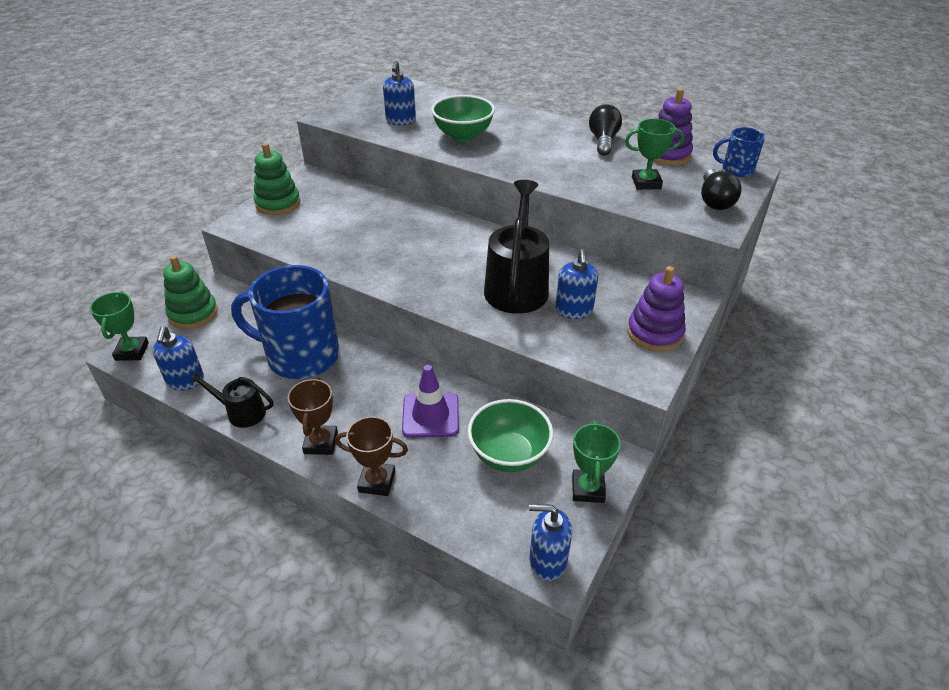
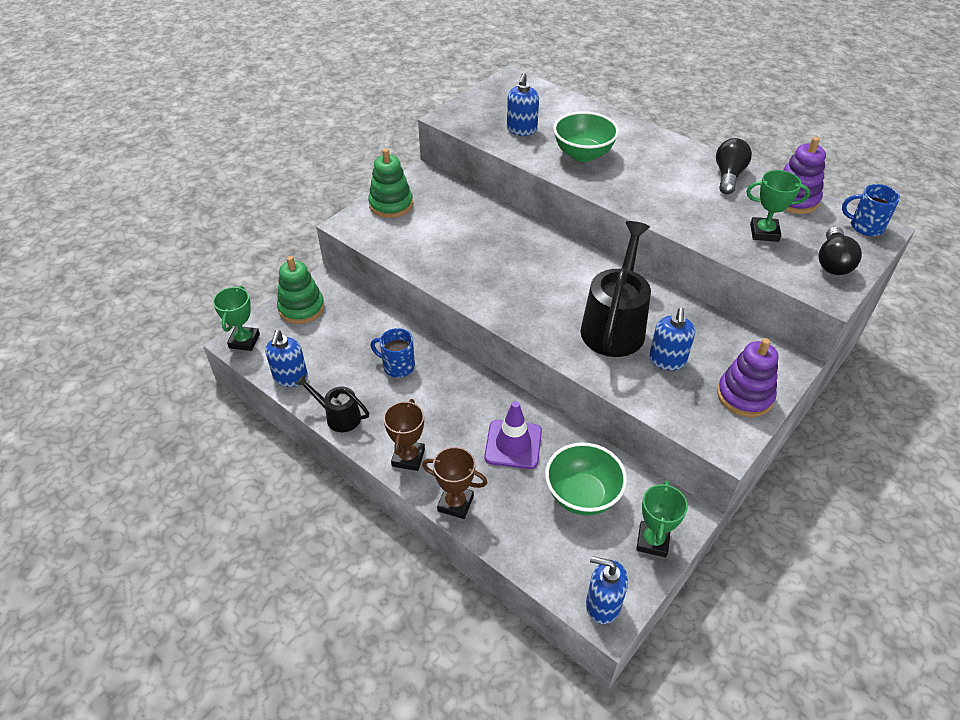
camera: 10 degrees right, 5 degrees up
blue mug [231,265,339,379] -> blue mug [370,328,415,378], size x0.47

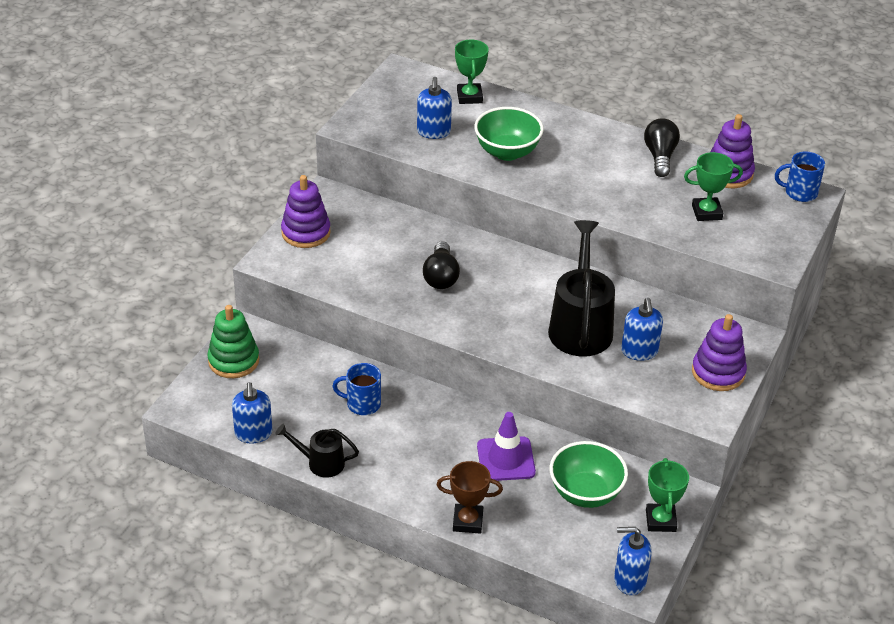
camera: 15 degrees left, 5 degrees down
green trophy [213,286,260,351] -> green trophy moved to [455,39,488,104]
green stacking toy [368,148,413,218] -> purple stacking toy [281,175,331,248]
brown trophy [383,399,425,471] -> none
black light bulb [819,227,862,275] -> black light bulb moved to [423,241,460,289]

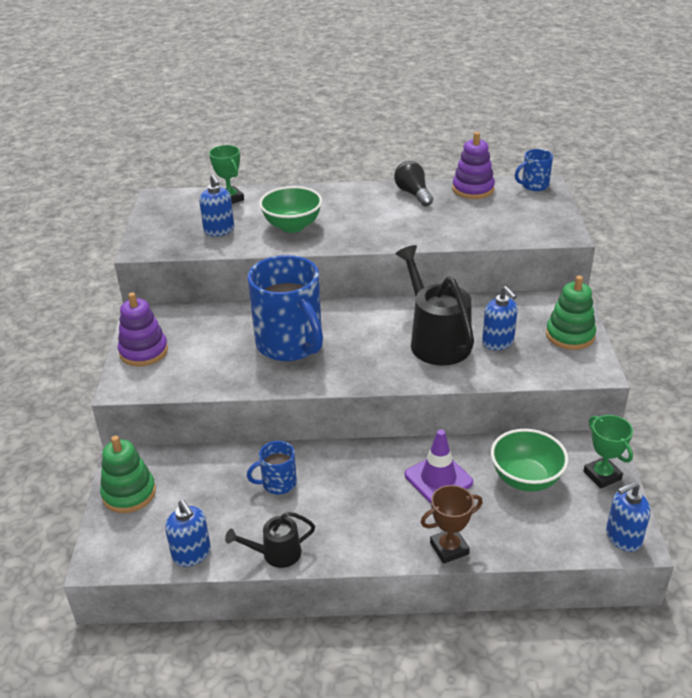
camera: 25 degrees left, 5 degrees down
black light bulb [423,241,460,289] -> blue mug [247,255,323,361]
green trophy [684,152,743,221] -> none
purple stacking toy [692,314,747,391] -> green stacking toy [546,276,596,350]

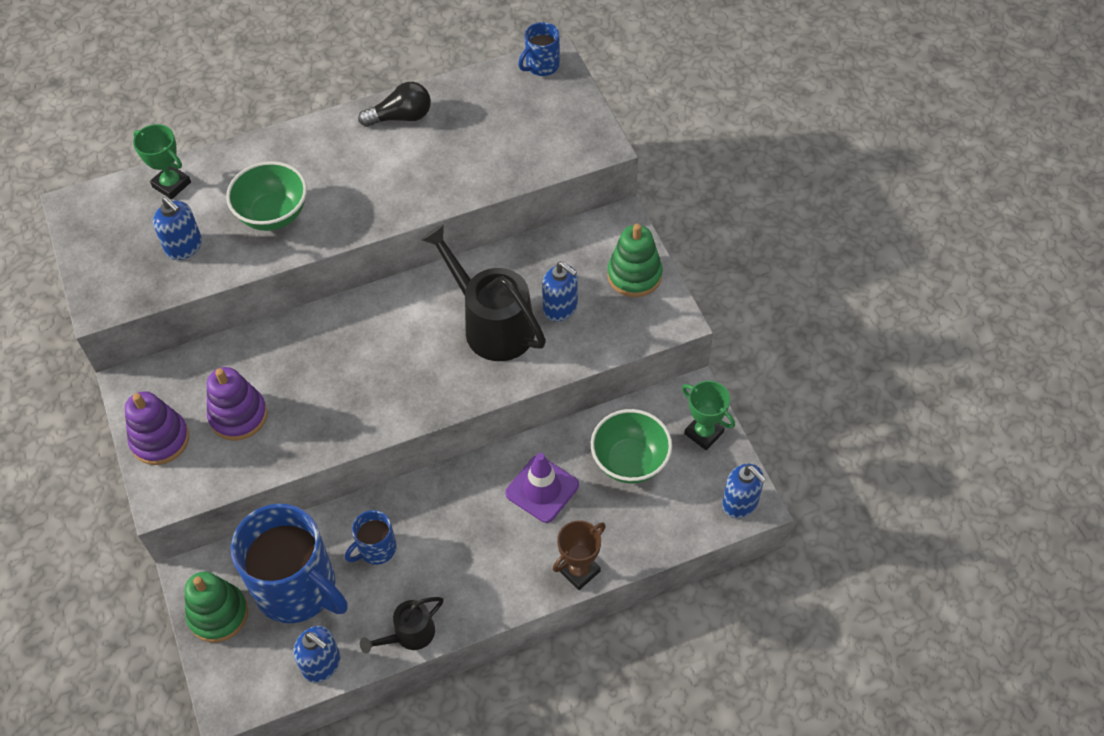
camera: 20 degrees left, 20 degrees up
blue mug [247,255,323,361] -> blue mug moved to [231,504,348,623]
black light bulb [394,161,433,206] -> black light bulb turned 120 degrees clockwise [358,82,431,127]
purple stacking toy [452,132,495,199] -> purple stacking toy moved to [207,367,267,441]
blue soap dispenser [606,482,651,552] -> blue soap dispenser turned 90 degrees counterclockwise [722,464,766,519]

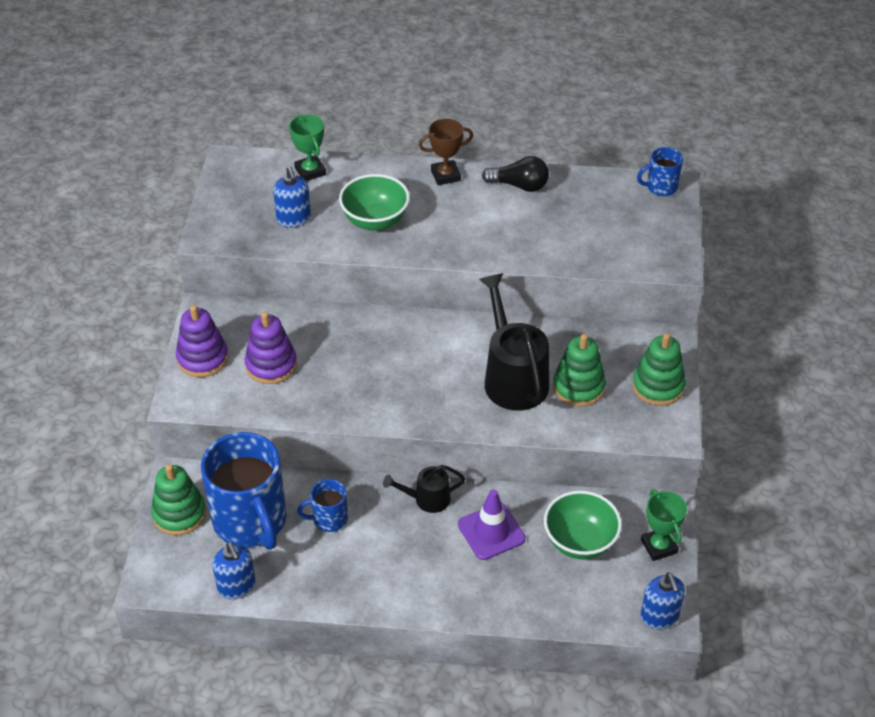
camera: 25 degrees right, 10 degrees down
black watering can [360,597,443,653] -> black watering can moved to [383,465,465,513]
blue soap dispenser [542,261,578,322] -> green stacking toy [553,334,606,407]
brown trophy [553,520,605,590] -> brown trophy moved to [419,119,473,185]

